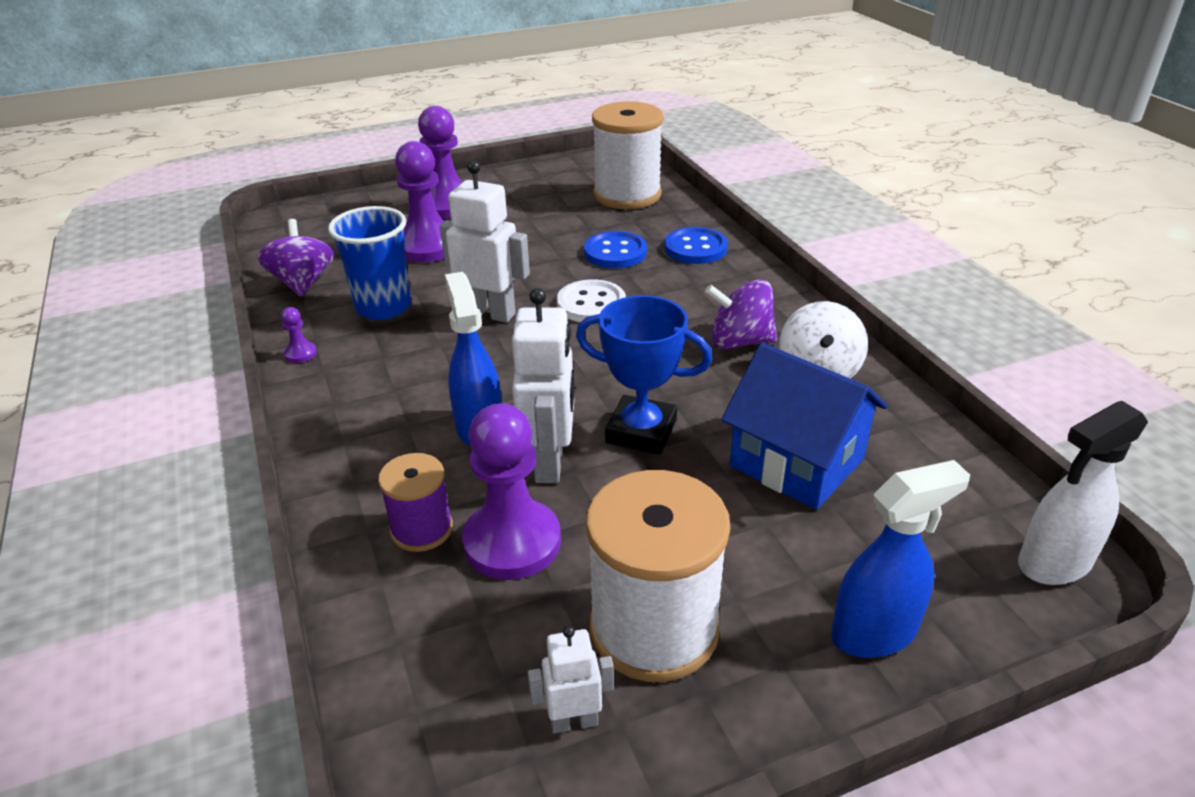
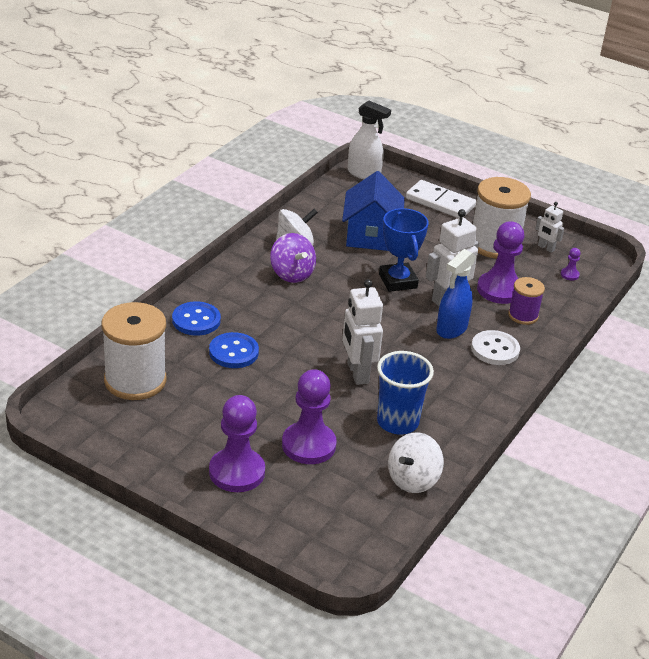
camera: 130 degrees left, 0 degrees up
purple spinning top [257,219,334,296] -> white spinning top [388,432,444,493]
purple pawn [281,307,317,363] -> purple pawn moved to [561,248,581,281]
white button [557,280,626,322] -> white button moved to [471,330,520,365]
blue spray bottle [831,460,970,658] -> white domino [406,180,476,218]

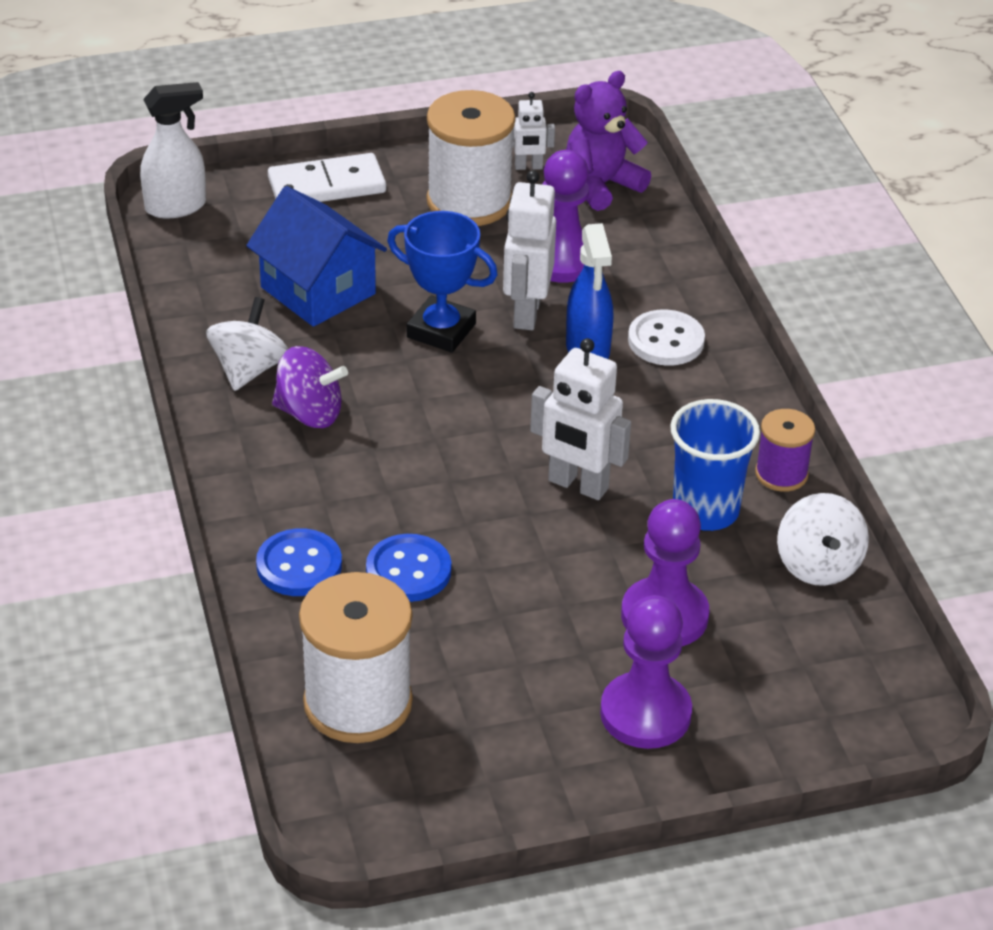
camera: 45 degrees left, 5 degrees up
purple spool [508,277,545,325] -> purple spool moved to [755,409,815,492]
purple pawn [561,248,581,281] -> purple teddy bear [566,71,651,211]

